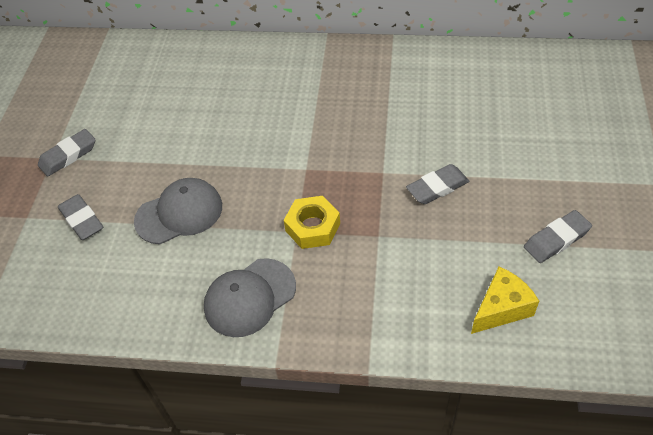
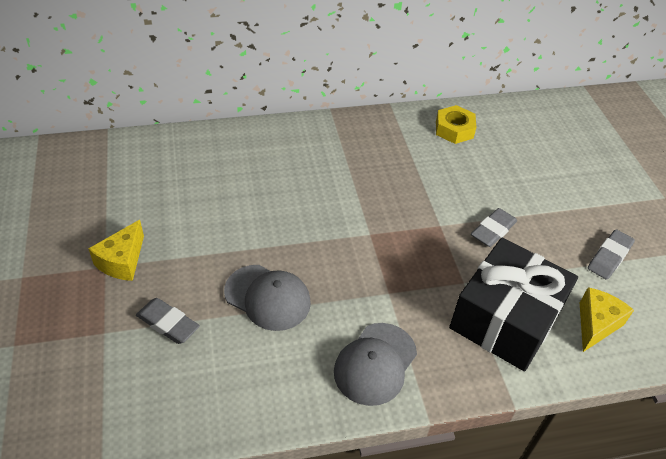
camera: 25 degrees left, 5 degrees down
grey eraser [38,129,95,177] -> yellow cheese [88,220,144,281]
grey cap [134,178,222,244] -> grey cap turned 75 degrees clockwise [224,265,311,331]
yellow nut [284,196,340,249] -> yellow nut moved to [436,105,477,144]
none -> black gift [449,238,578,371]

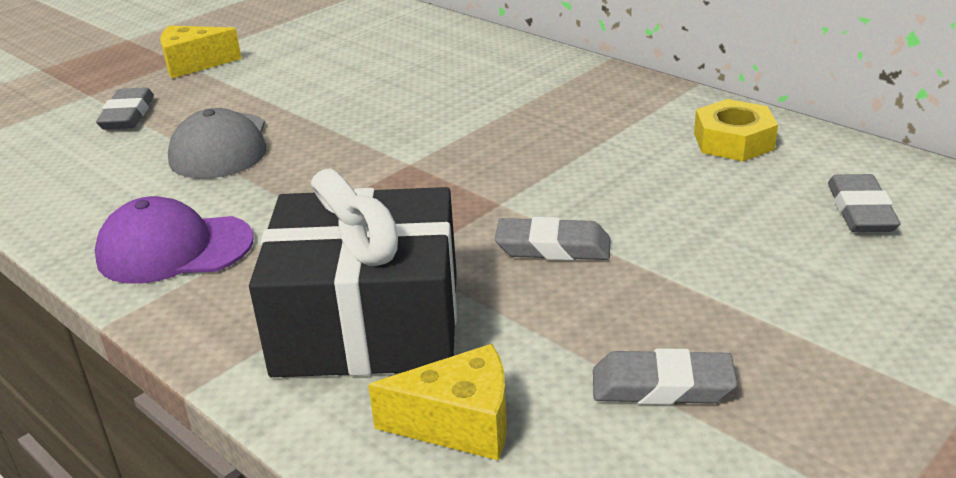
camera: 60 degrees right, 15 degrees down
grey cap [334,323,417,406] -> purple cap [95,196,254,284]
none -> grey eraser [828,174,901,232]

